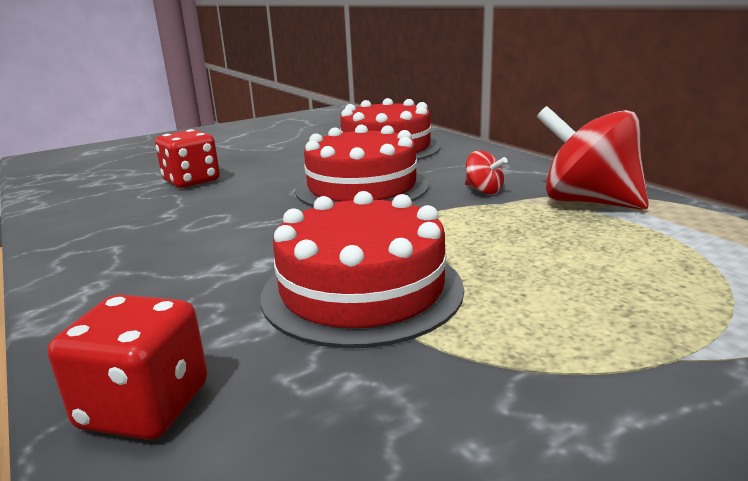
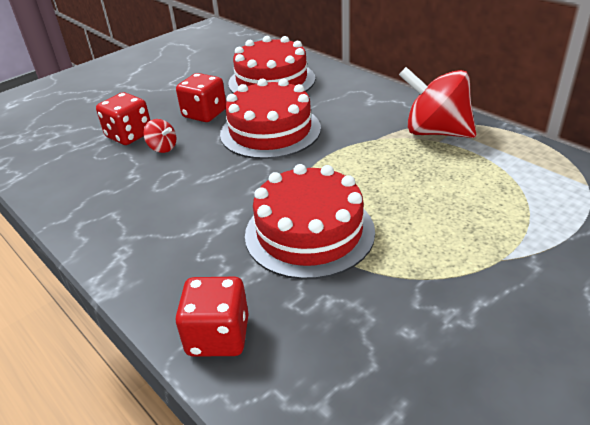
camera: 10 degrees left, 15 degrees up
red spinning top [465,150,508,194] -> red spinning top moved to [143,119,176,153]
none -> red dice [176,73,226,122]

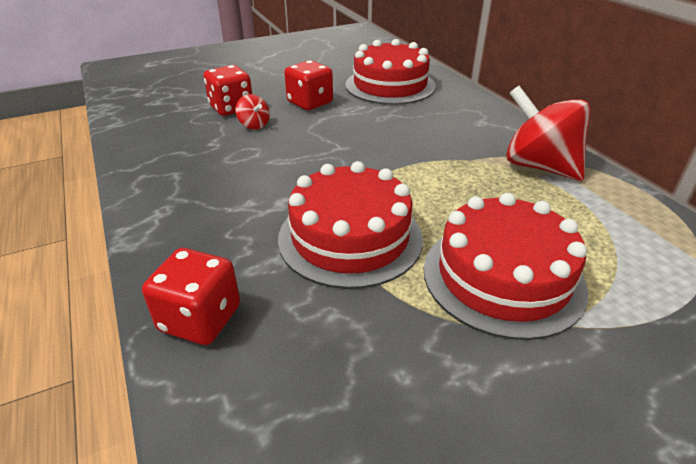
camera: 15 degrees right, 0 degrees up
red cake [220,78,321,159] -> red cake moved to [424,193,589,340]

